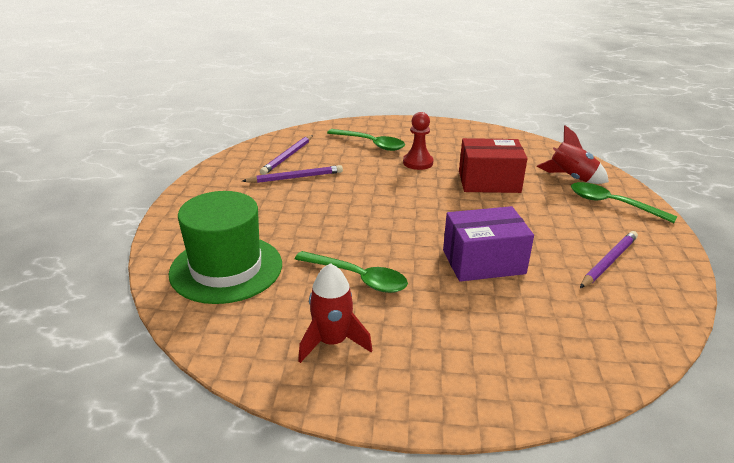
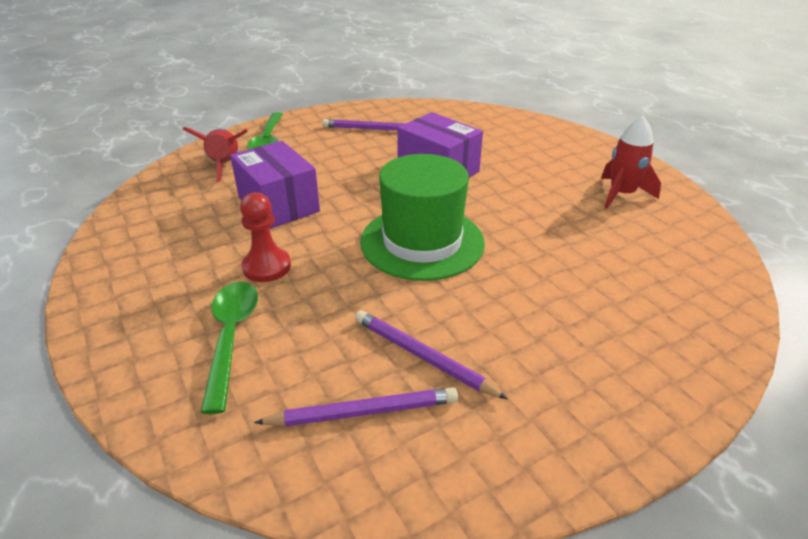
camera: 125 degrees left, 5 degrees up
green hat [169,191,282,304] -> green hat moved to [360,154,485,281]
green spoon [295,251,408,293] -> none
red box [459,138,527,193] -> purple box [230,141,320,229]

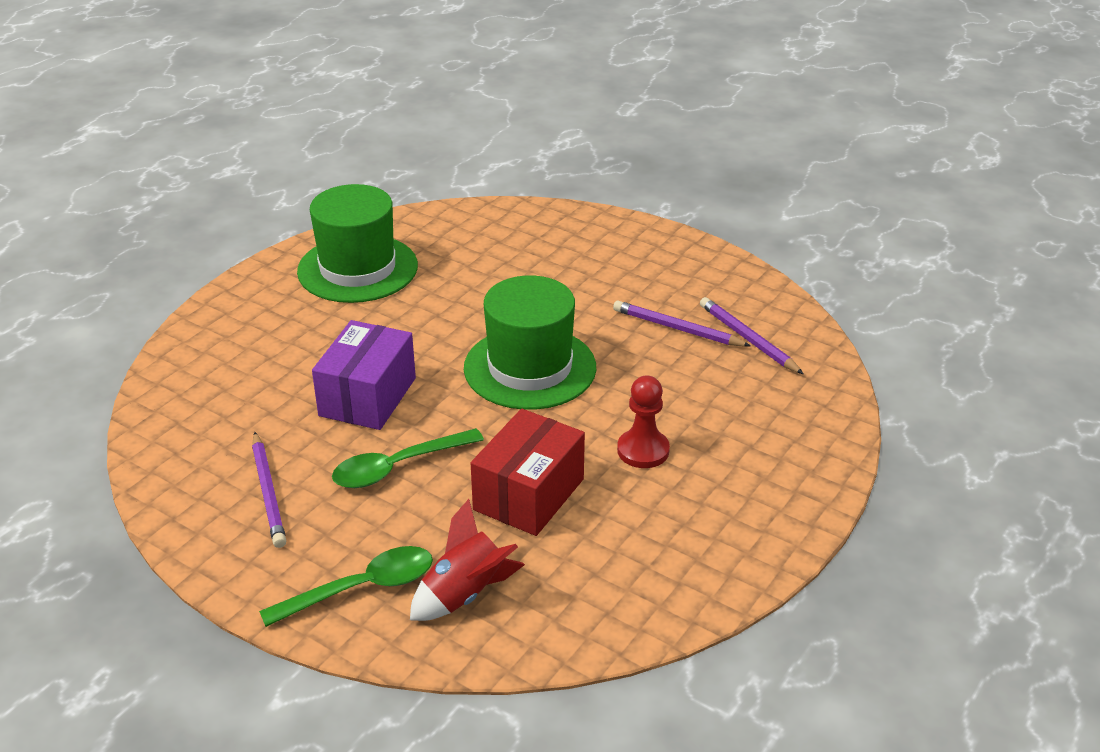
camera: 115 degrees left, 0 degrees up
green spoon [200,282,258,414] -> green spoon moved to [332,428,484,488]
purple box [230,141,320,229] -> red box [471,409,585,536]
purple pencil [355,310,508,400] -> purple pencil turned 105 degrees clockwise [613,301,751,347]
red rocket [601,116,661,209] -> green hat [297,184,418,303]

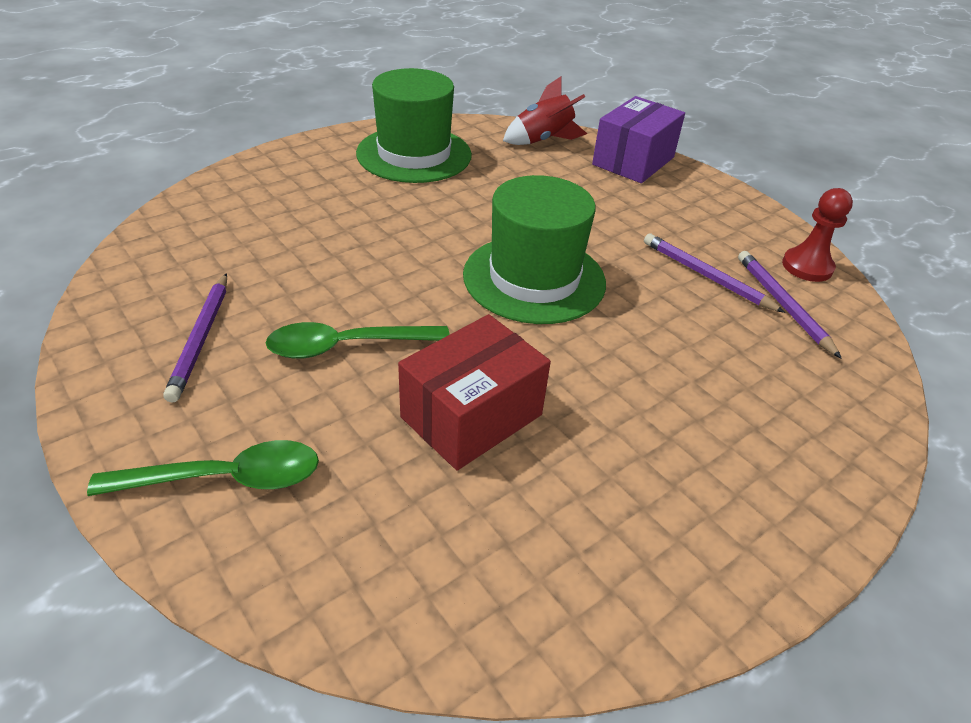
camera: 15 degrees right, 5 degrees up
purple box [312,320,416,430] -> purple box moved to [592,96,685,183]
red rocket [410,499,525,621] -> red rocket moved to [503,76,587,145]
red pawn [617,376,670,468] -> red pawn moved to [782,188,853,282]

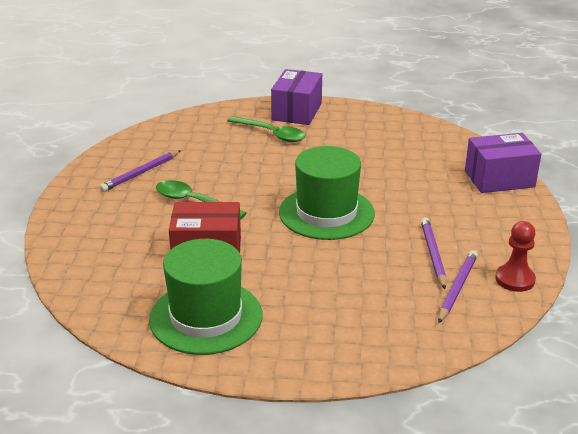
camera: 45 degrees right, 10 degrees down
green spoon [87,440,319,496] -> green spoon moved to [227,116,306,142]
green hat [356,68,472,183] -> green hat moved to [149,239,262,355]
red rocket [503,76,587,145] -> none
none -> purple box [271,69,322,125]

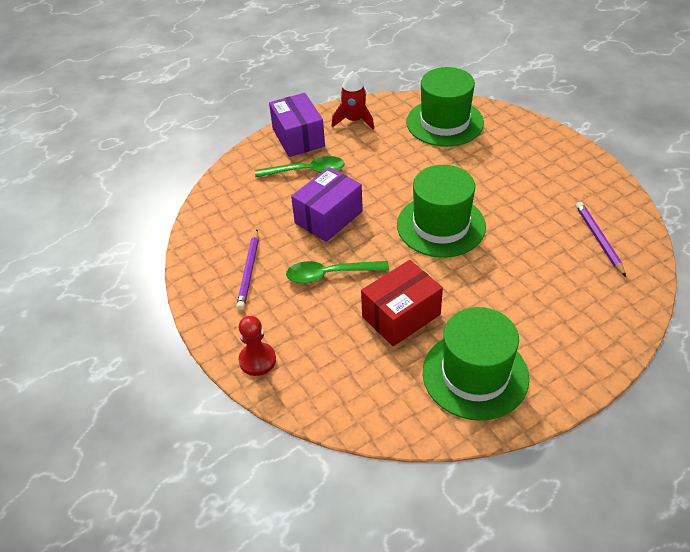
camera: 35 degrees left, 15 degrees up
purple pencil [421,217,446,289] -> none
purple box [465,133,541,193] -> purple box moved to [291,167,363,242]
red pawn [495,221,536,292] -> red pawn moved to [238,316,276,376]
none -> red rocket [332,71,374,130]
none -> green hat [406,67,484,147]

